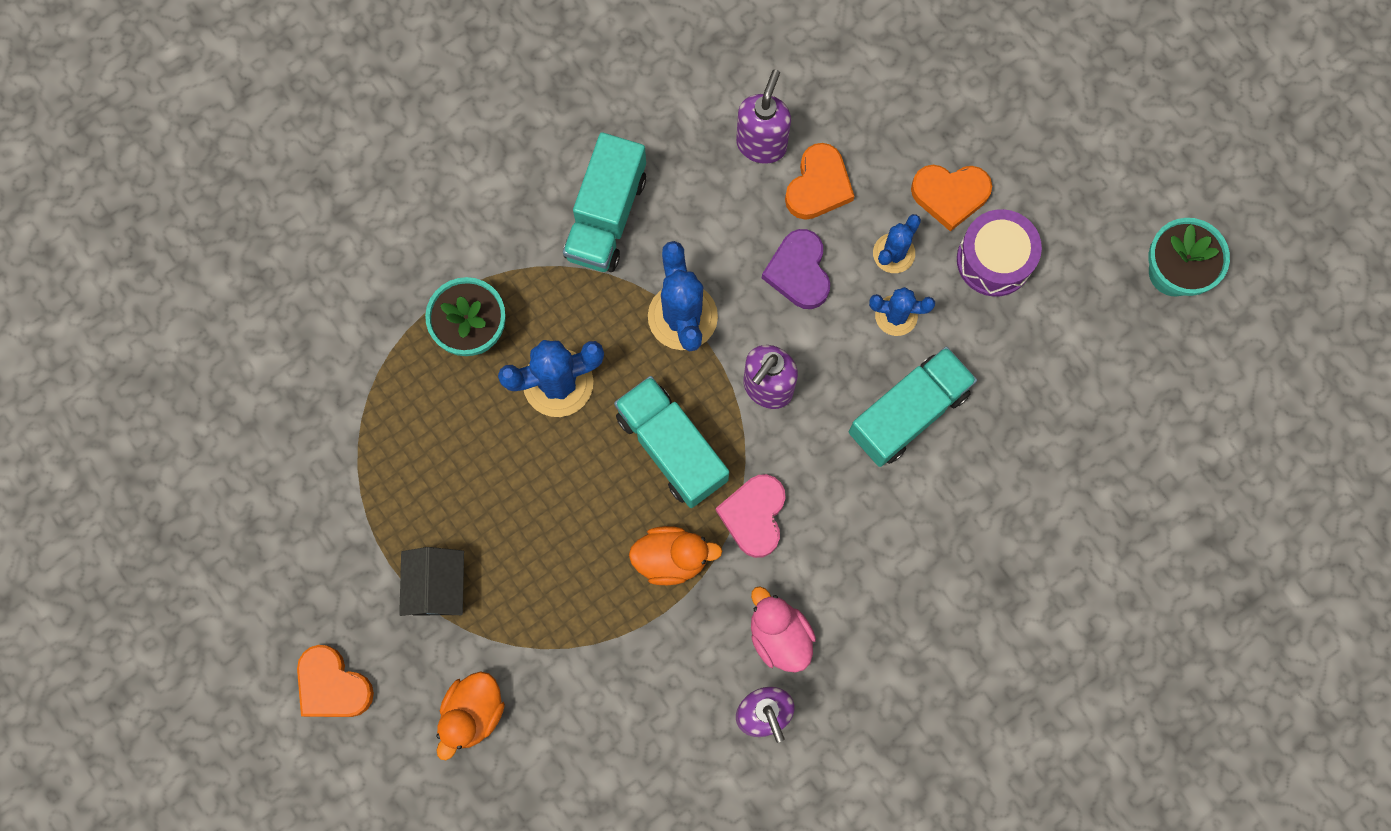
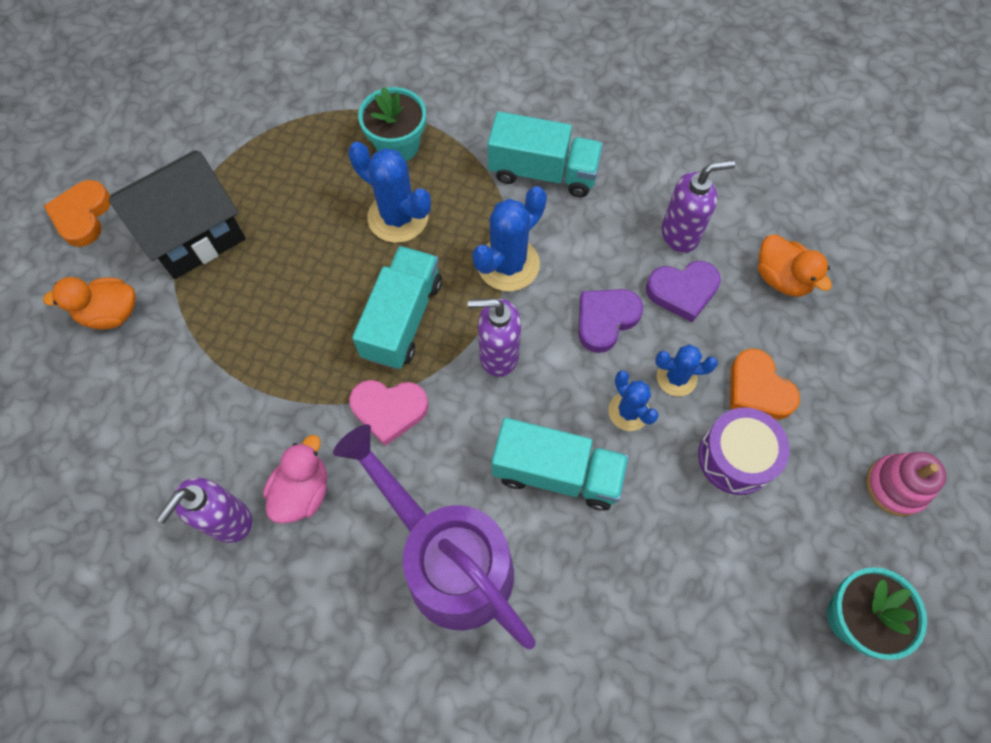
camera: 55 degrees right, 10 degrees down
black house [399,547,464,616] -> black house [109,150,246,279], size x1.67
turquoise truck [563,132,646,272] -> turquoise truck turned 150 degrees counterclockwise [488,111,603,197]
orange duck [629,526,722,585] -> orange duck moved to [758,234,832,297]
pink heart [716,474,786,558] -> pink heart turned 150 degrees counterclockwise [349,380,429,446]
orange heart [785,143,854,220] -> purple heart [646,261,721,322]
none -> purple watering can [333,424,536,649]
none -> pink stacking toy [866,452,947,516]

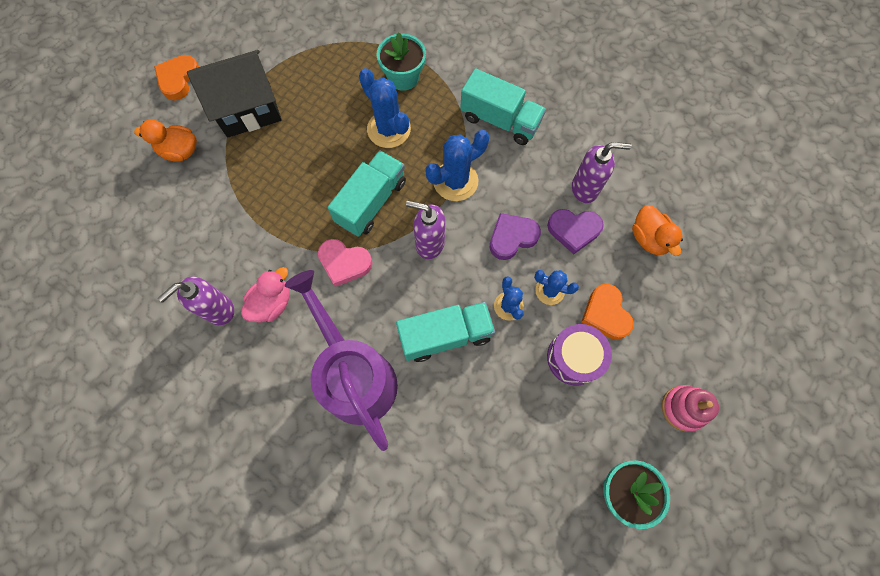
camera: 15 degrees right, 5 degrees up
turquoise truck [492,418,629,511] -> turquoise truck turned 45 degrees counterclockwise [396,302,495,362]

